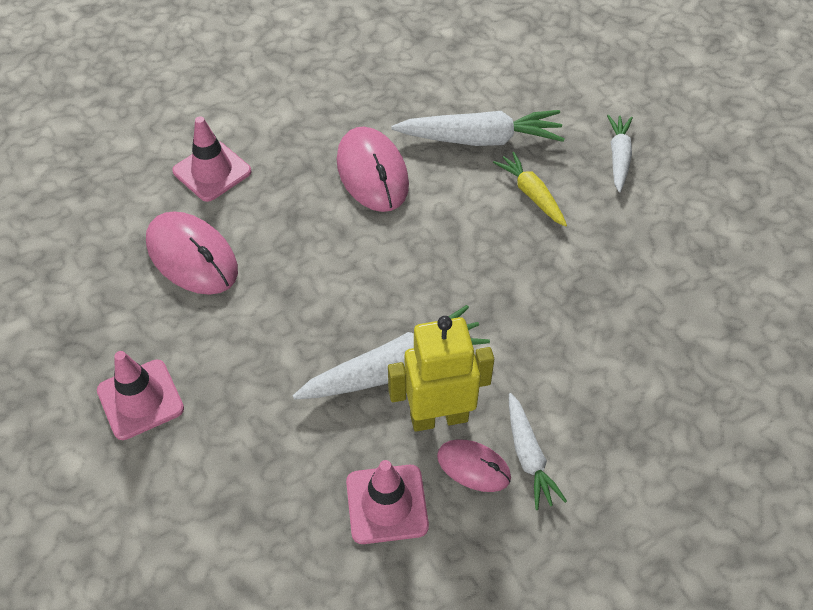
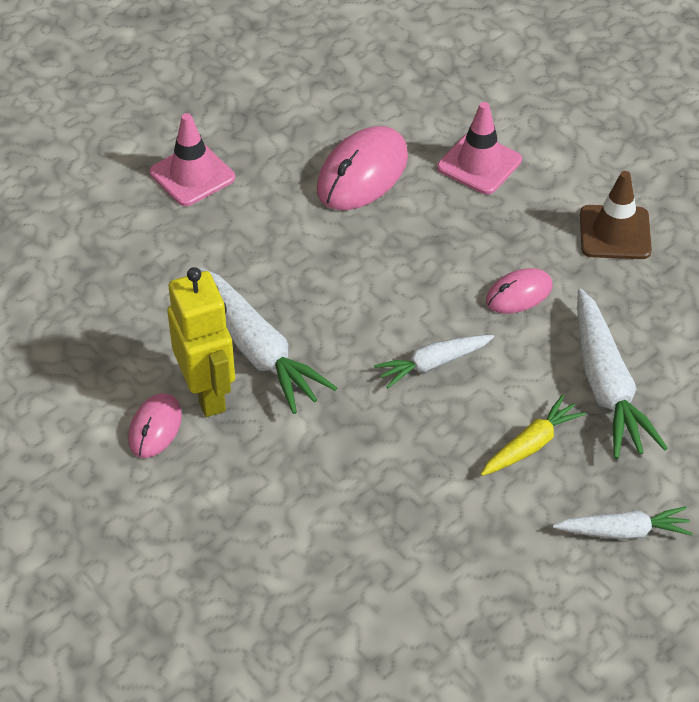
camera: 80 degrees right, 5 degrees down
pink mouse [337,127,409,212] -> pink mouse [486,268,552,314], size x0.58
pink traffic cone [346,460,429,544] -> none
white carrot [509,393,567,510] -> white carrot moved to [374,335,494,388]
none -> brown traffic cone [580,171,652,259]

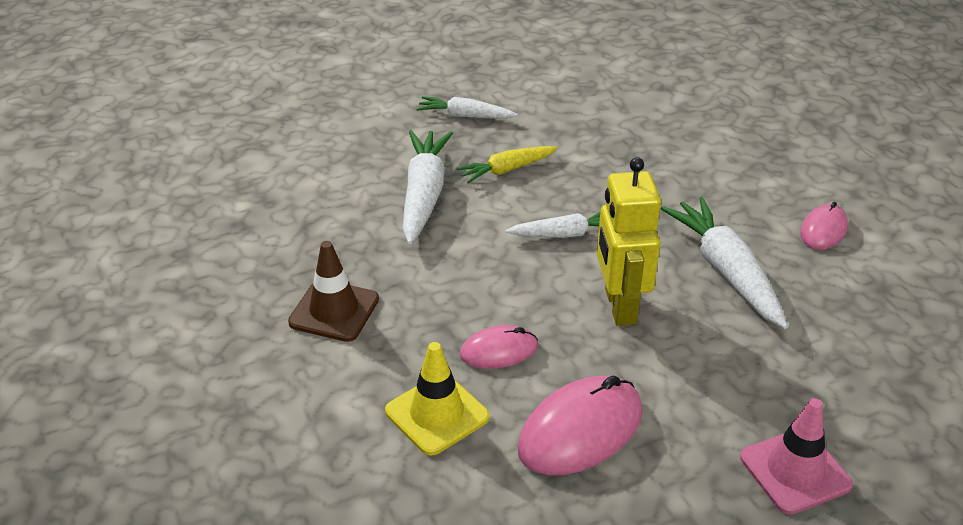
camera: 165 degrees left, 10 degrees down
yellow robot [167,267,235,417] -> yellow robot moved to [597,157,661,326]
pink traffic cone [437,102,522,194] -> yellow traffic cone [385,342,489,456]
pink mouse [486,268,552,314] -> pink mouse moved to [460,325,538,369]

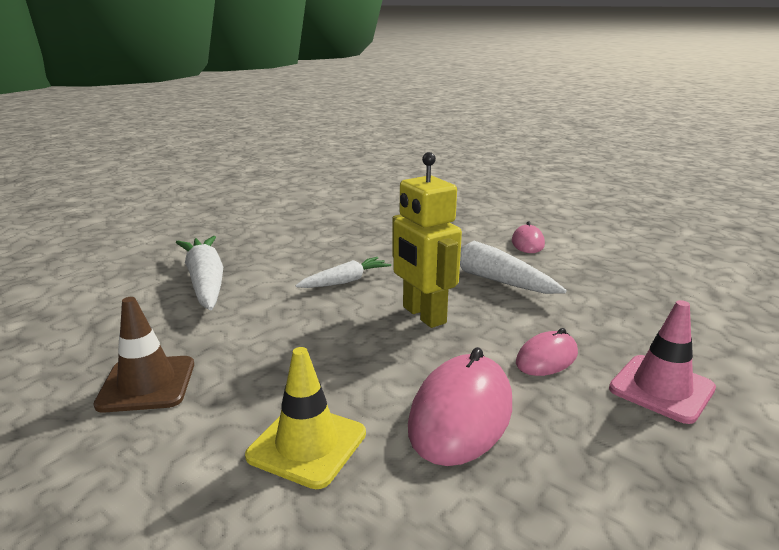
camera: 25 degrees left, 15 degrees down
white carrot [416,96,518,119] -> none
yellow carrot [456,146,558,183] -> none
pink mouse [460,325,538,369] -> pink mouse moved to [516,328,578,376]

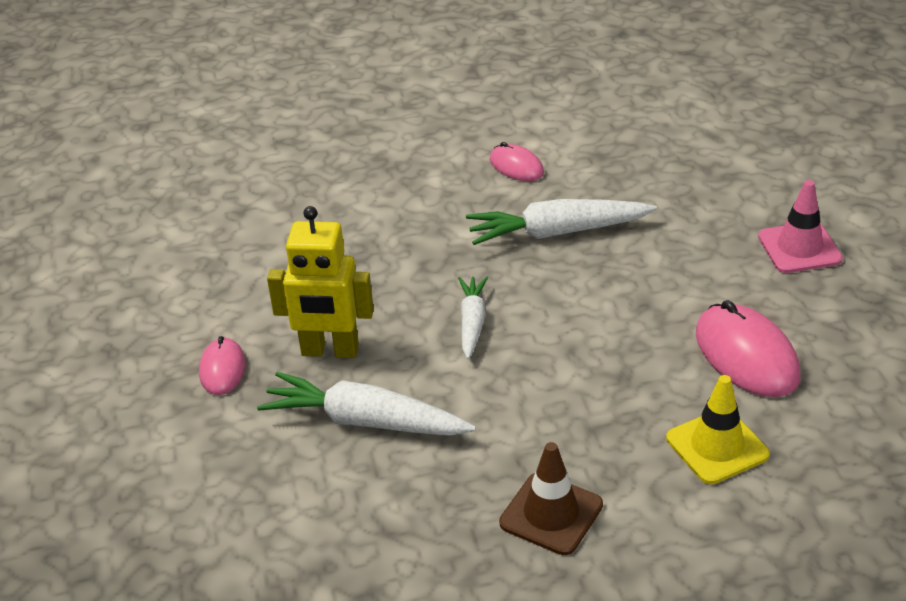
camera: 50 degrees left, 15 degrees up
yellow robot [392,152,462,328] -> yellow robot moved to [267,206,374,358]
pink mouse [516,328,578,376] -> pink mouse moved to [199,336,245,395]

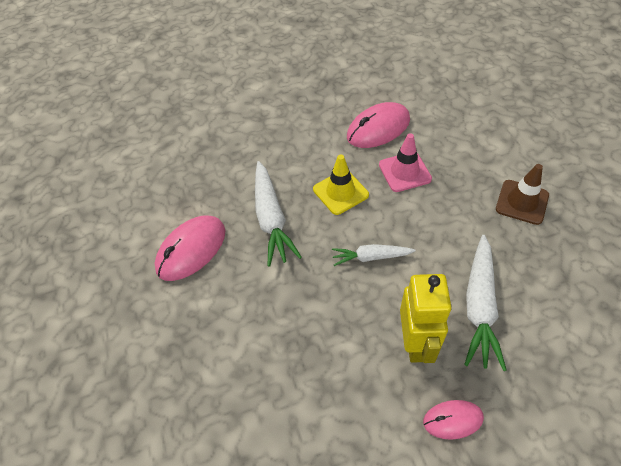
camera: 95 degrees left, 15 degrees up
pink mouse [490,142,544,181] -> pink mouse [155,216,226,281], size x1.73
yellow traffic cone [666,375,770,484] -> yellow traffic cone moved to [313,154,369,215]
pink traffic cone [758,180,843,273] -> pink traffic cone moved to [379,133,432,192]

